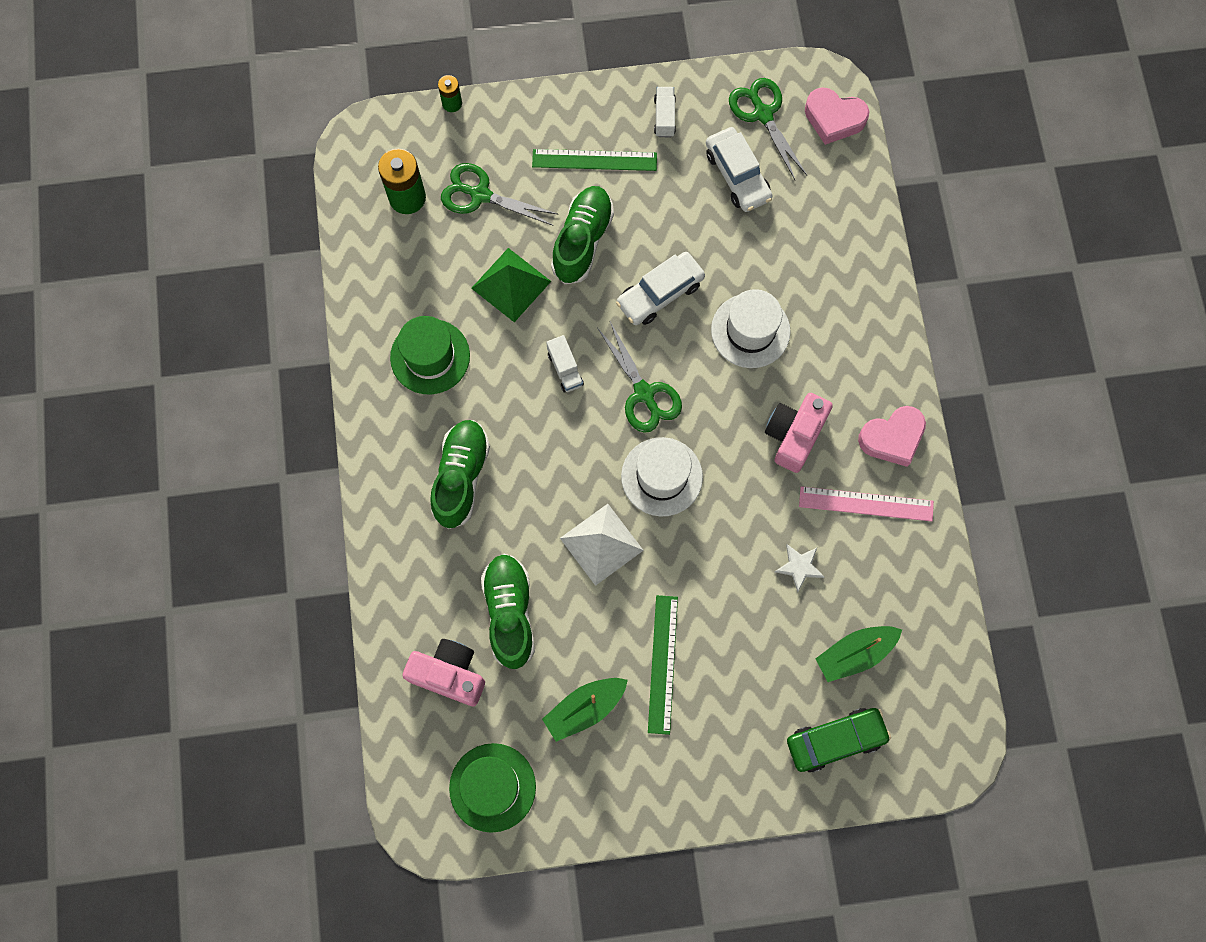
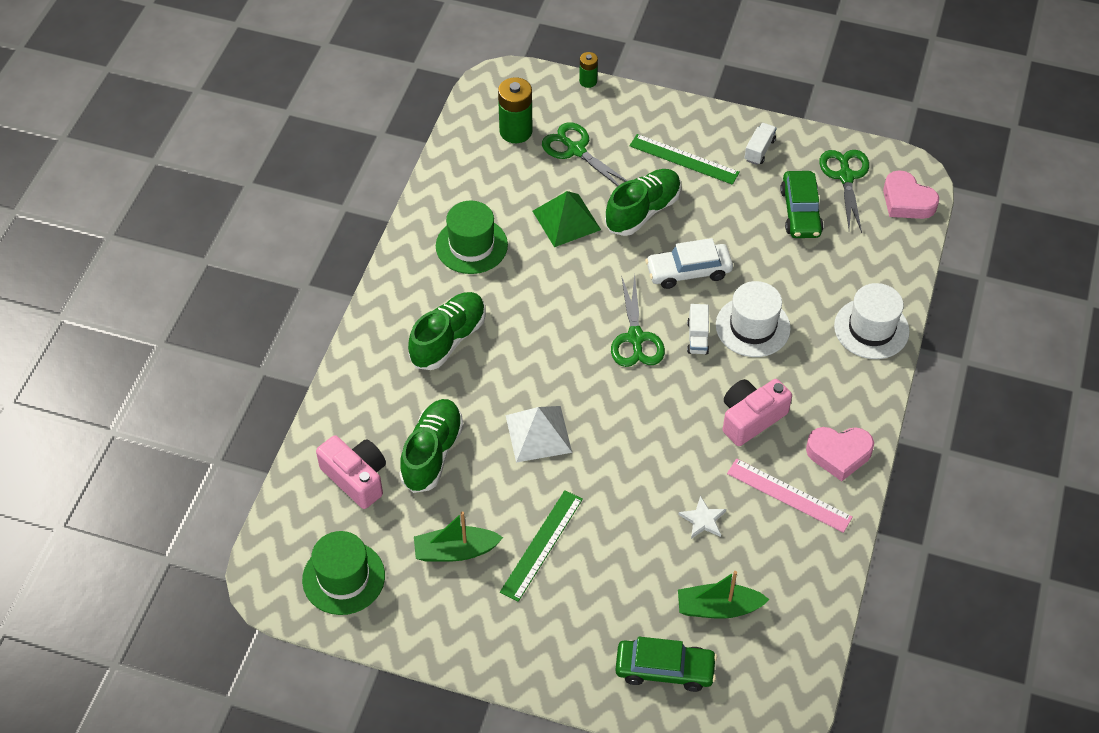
camera: 25 degrees right, 20 degrees down
white truck [546,335,584,393] -> white truck moved to [687,304,709,355]
white hat [621,437,703,517] -> white hat moved to [834,283,910,359]
white car [706,127,772,212] -> green car [780,171,823,238]

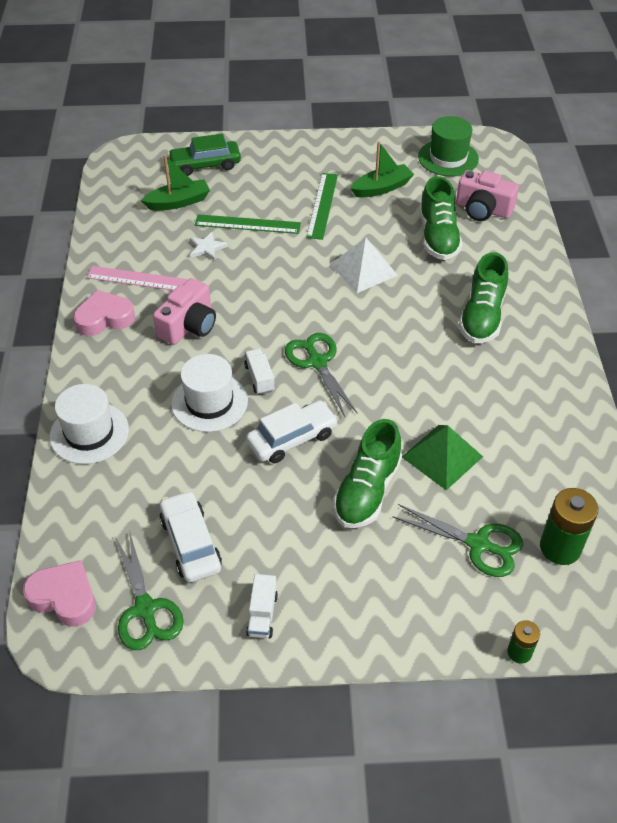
camera: 160 degrees right, 5 degrees down
green hat [436,201,508,274] -> none
green ruler [629,134,740,185] -> green ruler moved to [195,214,301,234]
green car [780,171,823,238] -> white car [159,490,222,582]

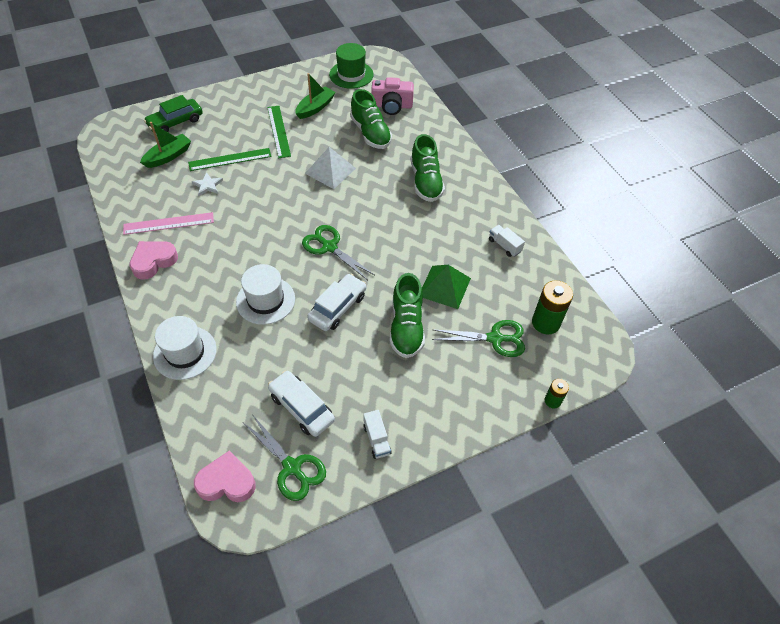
camera: 25 degrees left, 5 degrees up
pink camera [153,278,216,345] -> none
white truck [244,348,275,395] -> white truck moved to [489,225,525,257]

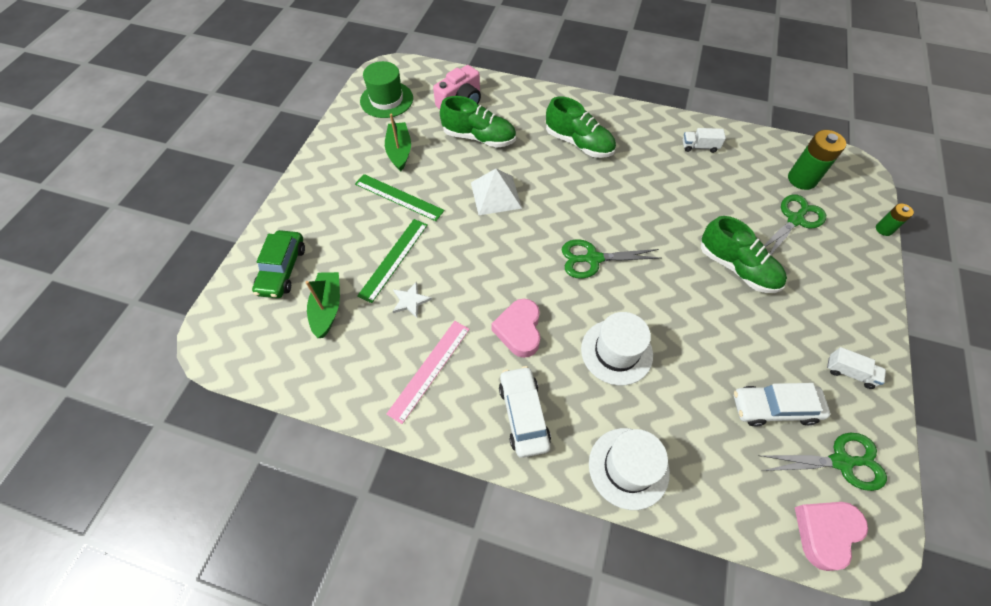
camera: 45 degrees left, 5 degrees up
pink heart [129,241,178,280] -> pink heart moved to [491,299,540,358]
white car [307,274,366,331] -> white car moved to [499,366,551,458]
green pyramid [422,265,471,309] -> none

